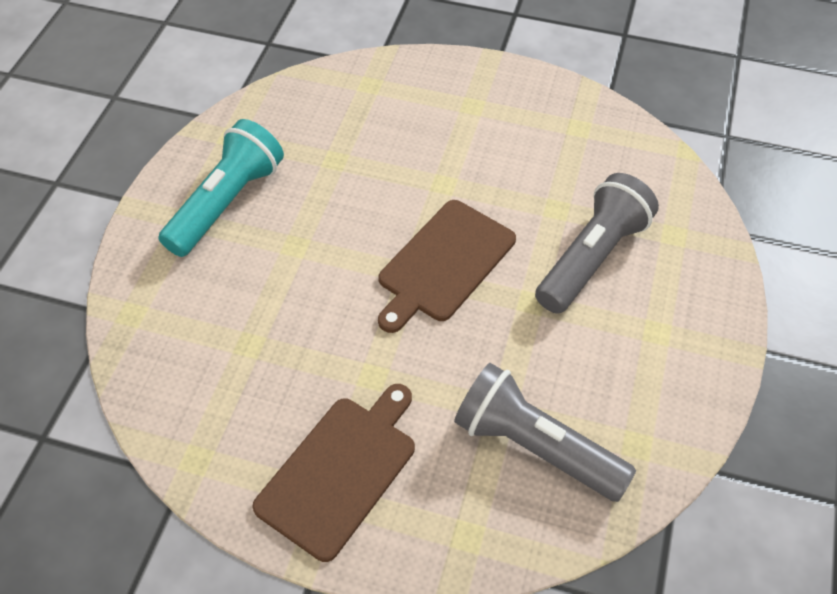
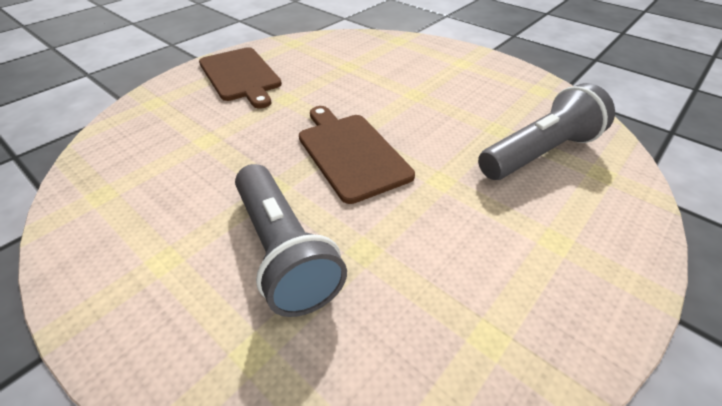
camera: 115 degrees right, 10 degrees down
turquoise flashlight [158,119,284,257] -> none
grey flashlight [454,363,636,502] -> grey flashlight moved to [478,83,615,180]

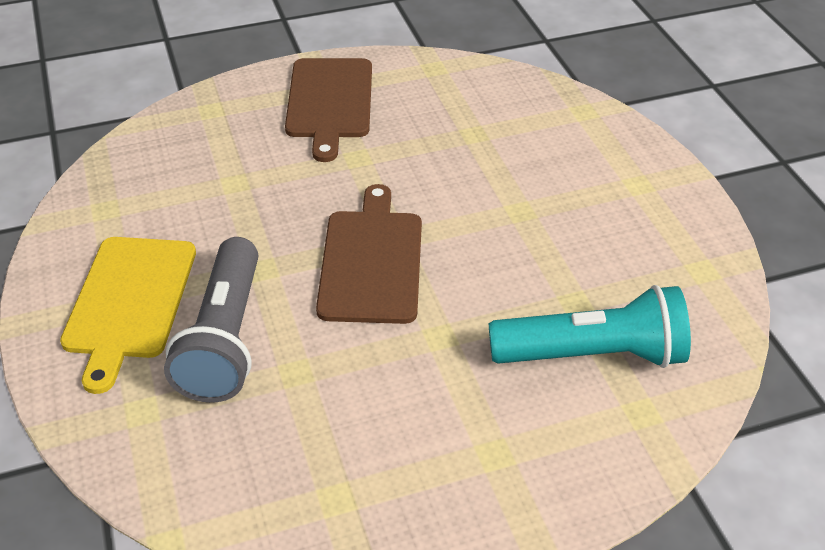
camera: 30 degrees right, 0 degrees up
grey flashlight [478,83,615,180] -> turquoise flashlight [489,285,691,368]
none -> yellow cutting board [60,237,196,394]

